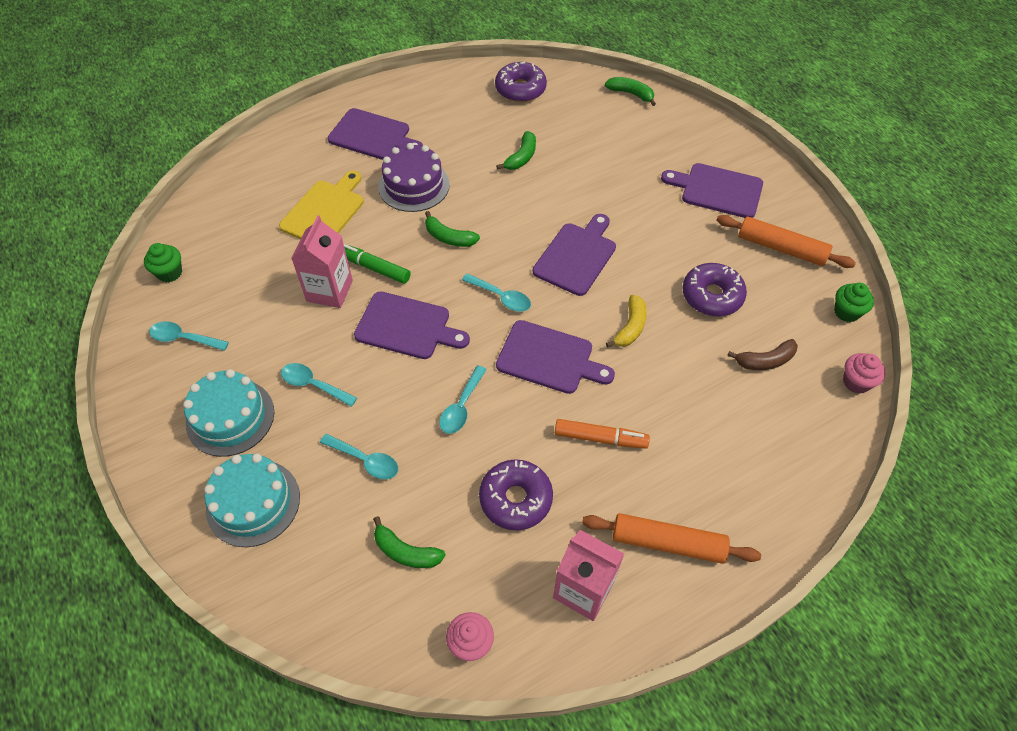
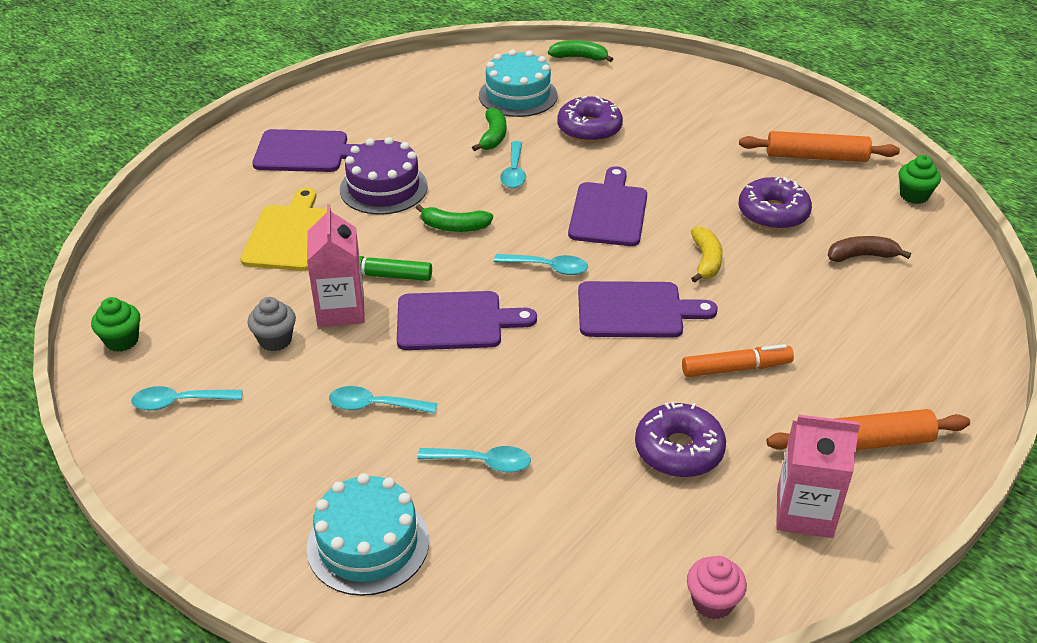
camera: 20 degrees left, 15 degrees down
turquoise cake [183,369,274,457] -> turquoise cake moved to [479,50,558,117]
green banana [373,516,446,568] -> none
turquoise spoon [439,365,487,434] -> turquoise spoon moved to [500,141,526,188]
purple donut [495,62,547,102] -> purple donut moved to [557,95,623,142]
purple cutting board [661,163,763,218] -> none
brown banana [727,339,798,370] -> brown banana turned 150 degrees counterclockwise [828,236,911,262]
pink cupcake [843,353,885,394] -> none
none -> grey cupcake [248,297,296,351]

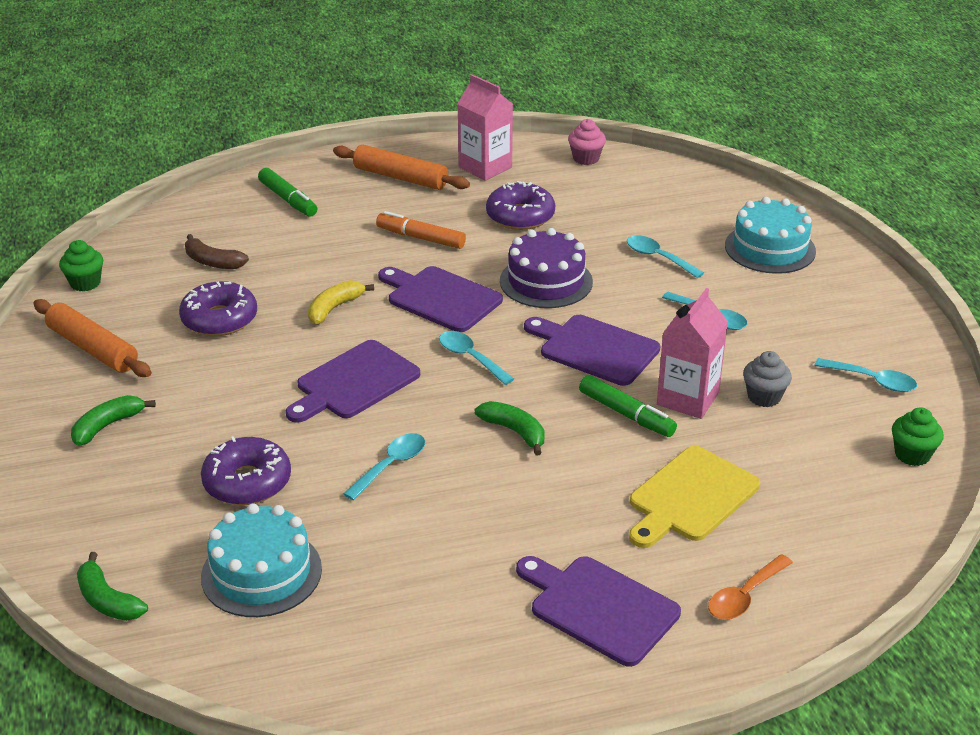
camera: 145 degrees left, 5 degrees down
purple cake [340,137,428,215] -> purple cake moved to [500,228,593,308]
green banana [472,108,506,151] -> green banana moved to [71,395,156,446]
none -> green marker [258,168,317,217]
none -> orange spoon [708,554,793,620]

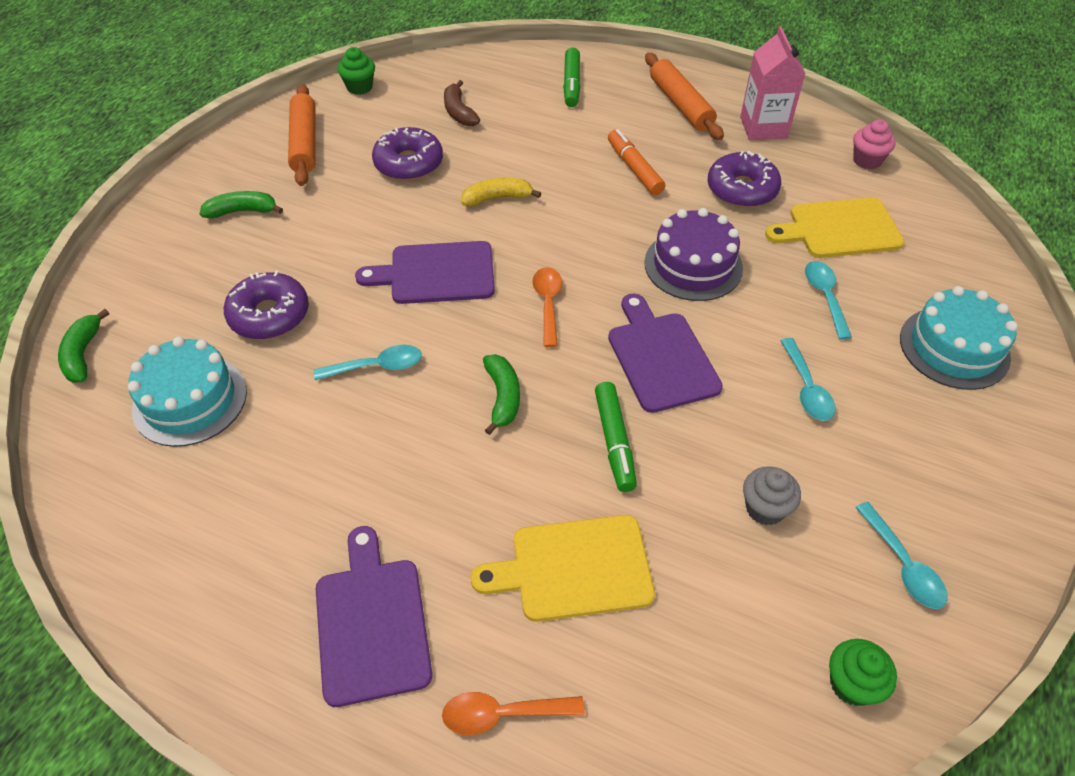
camera: 40 degrees right, 15 degrees up
purple cutting board [378,266,503,332] -> none
turquoise spoon [439,331,514,385] -> orange spoon [532,267,562,347]
pink carton [657,288,728,419] -> none
none -> yellow cutting board [765,197,905,258]

